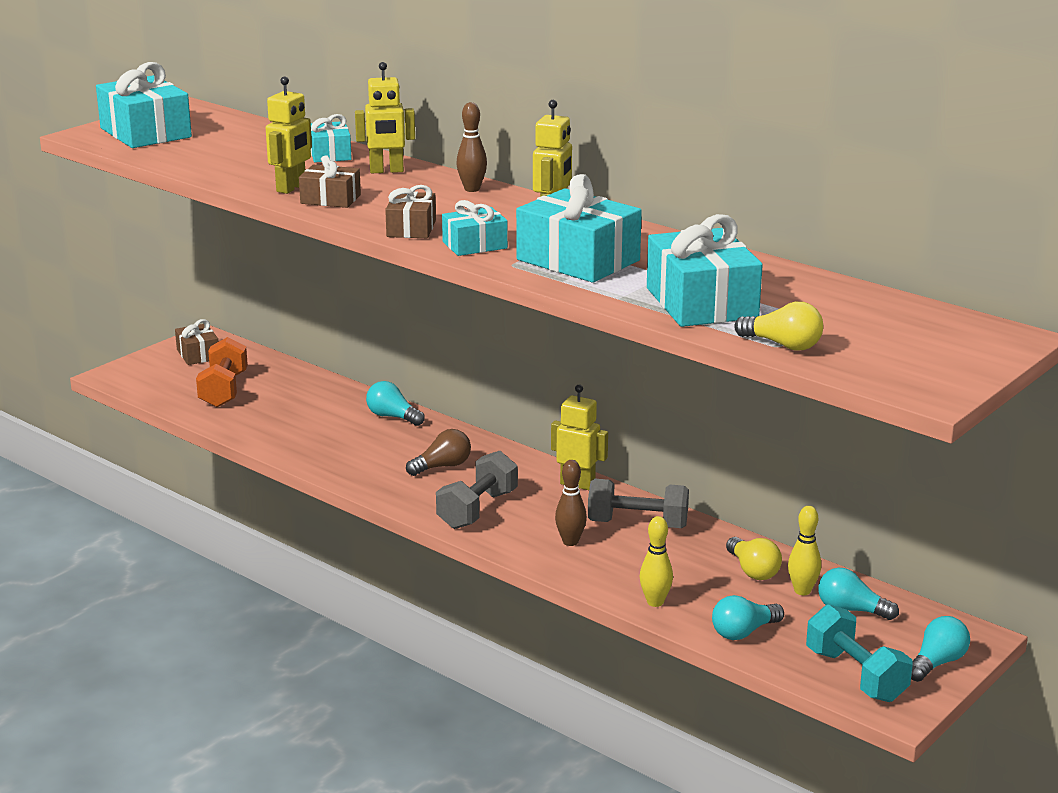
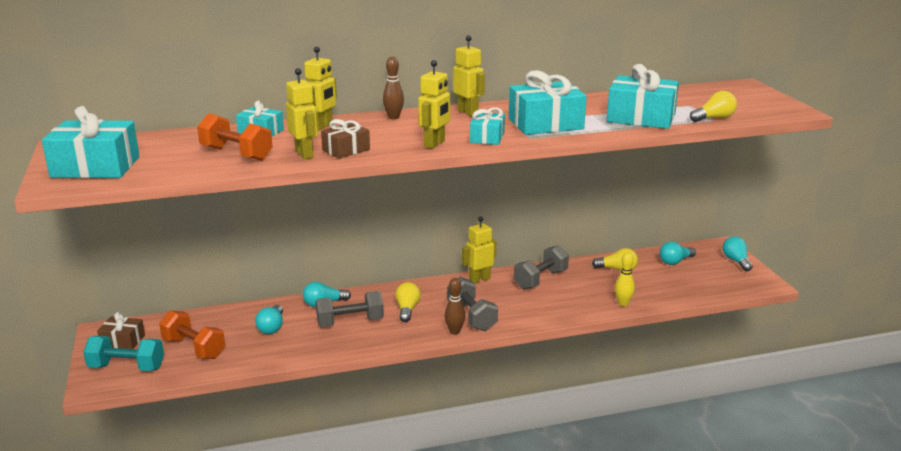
camera: 55 degrees left, 0 degrees up
brown gift [385,185,436,238] -> yellow robot [418,60,450,149]
brown light bulb [406,429,471,476] -> yellow light bulb [395,282,421,322]
brown bowling pin [555,460,587,546] -> brown bowling pin moved to [445,278,465,335]
turquoise light bulb [712,595,784,640] -> turquoise light bulb moved to [255,305,283,334]
yellow bowling pin [788,506,821,595] -> none
turquoise dumbbell [806,604,913,702] -> turquoise dumbbell moved to [83,336,164,371]
none -> orange dumbbell [197,113,273,161]
none -> grey dumbbell [316,291,384,327]

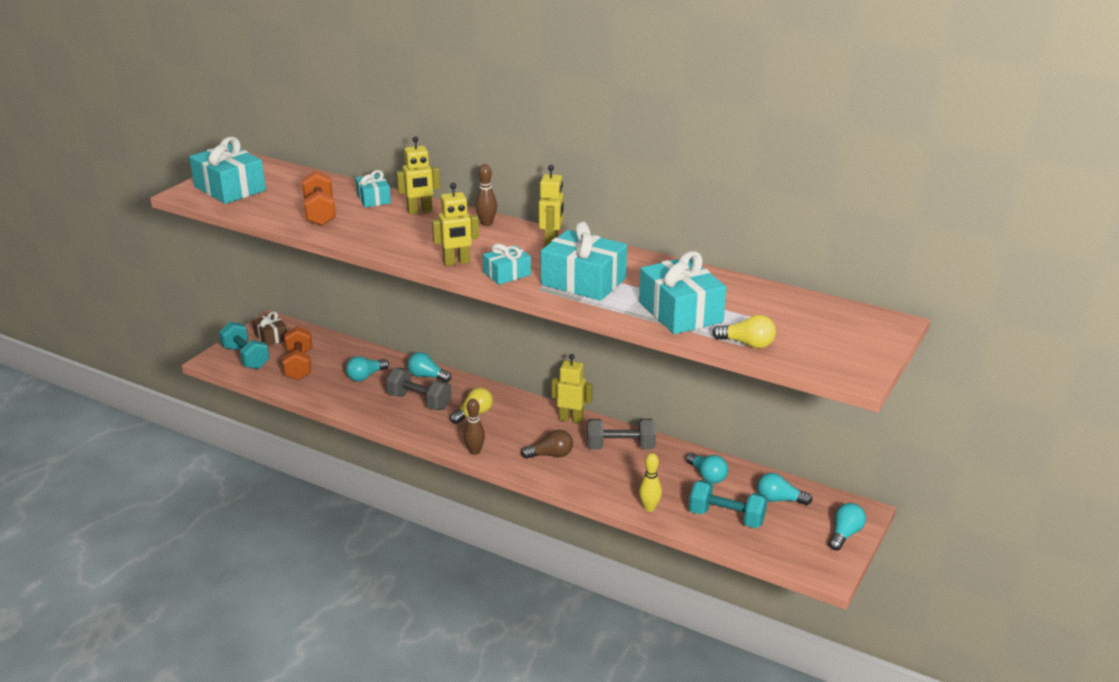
camera: 45 degrees right, 5 degrees up
yellow robot [286,68,318,159] -> none
brown gift [321,119,370,159] -> none
grey dumbbell [447,277,498,331] -> none
yellow light bulb [592,248,638,271] -> turquoise light bulb [686,453,728,483]
none -> brown light bulb [521,430,573,459]
none -> turquoise dumbbell [689,480,768,528]

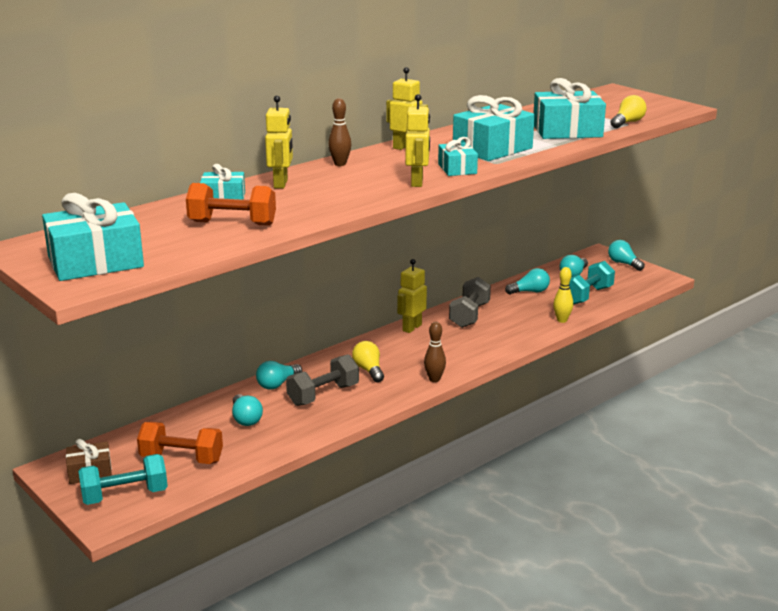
camera: 70 degrees left, 5 degrees down
brown light bulb [521,430,573,459] -> none

